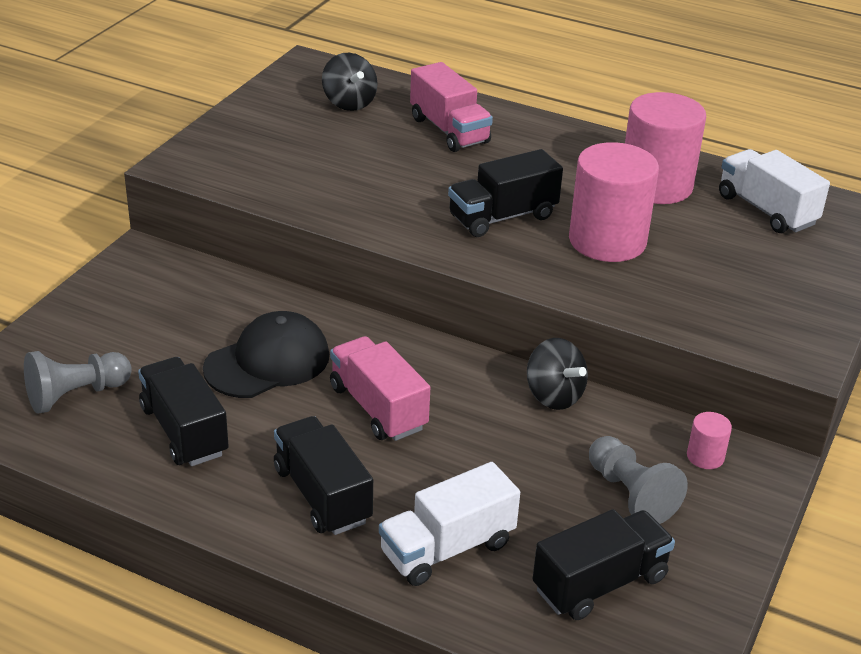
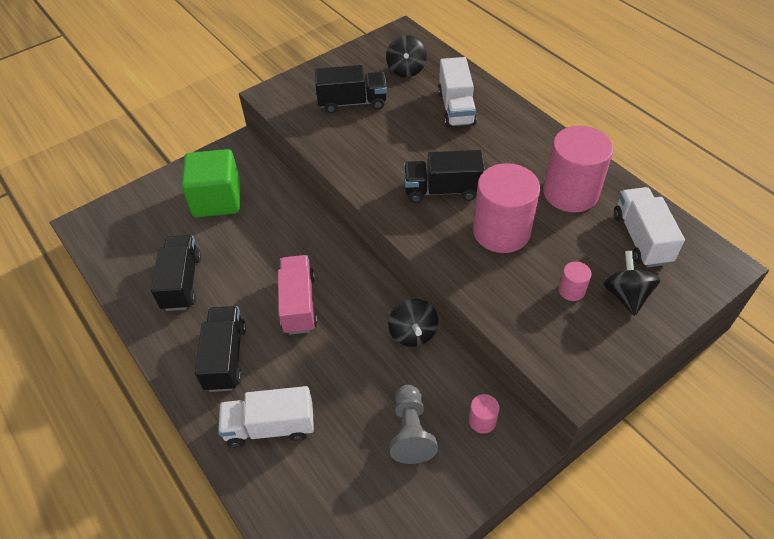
camera: 30 degrees right, 15 degrees up
grey pawn [24,351,132,414] -> none
black cap [203,311,329,398] -> none
pink truck [410,62,493,152] -> white truck [438,57,477,128]
black truck [533,509,675,620] -> black truck moved to [315,65,387,114]
none -> green cube [181,149,241,217]
none -> pink cylinder [558,261,592,301]
none -> black spinning top [603,251,661,316]

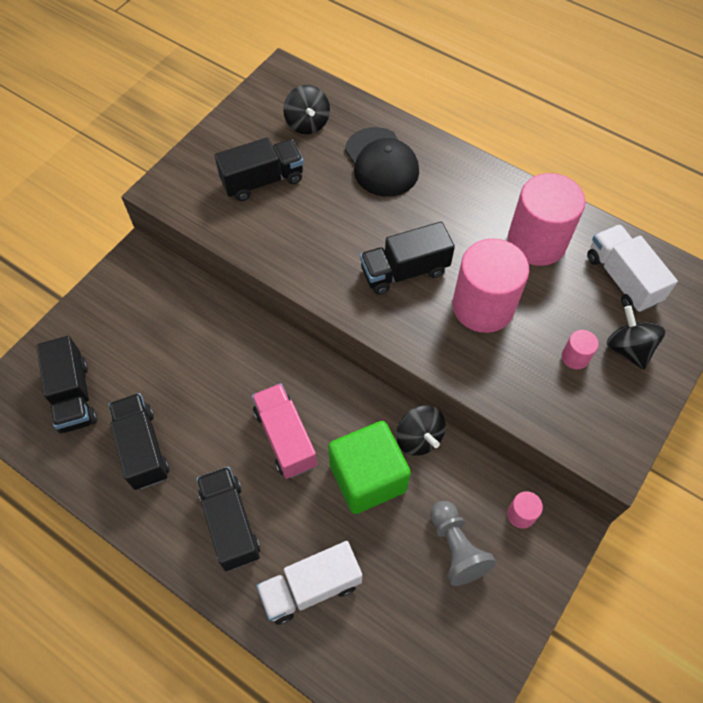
camera: 20 degrees left, 10 degrees up
green cube [181,149,241,217] -> green cube moved to [328,421,411,514]
white truck [438,57,477,128] -> black cap [345,127,419,197]
none -> black truck [36,336,97,433]

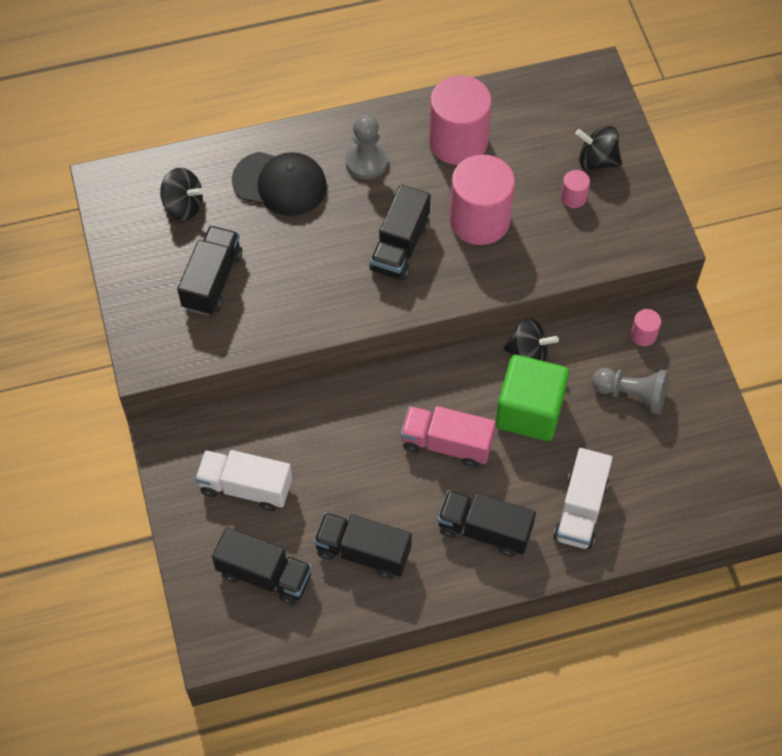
camera: 50 degrees left, 0 degrees up
white truck [587,224,678,312] -> white truck moved to [195,450,292,511]
none -> grey pawn [345,115,388,179]

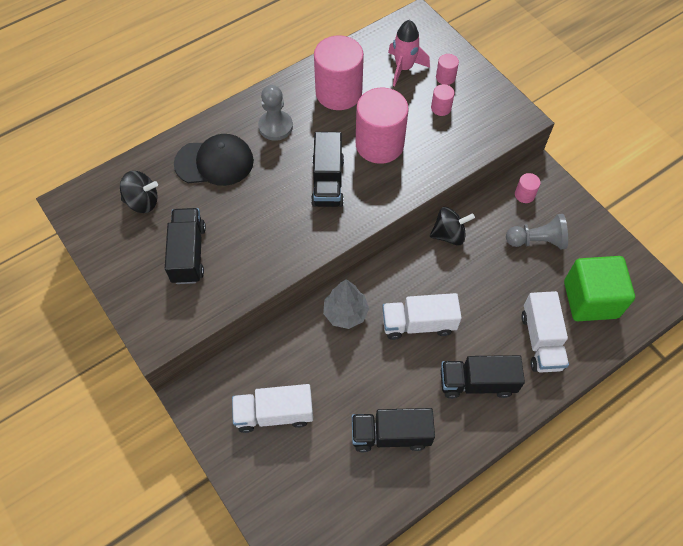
camera: 20 degrees left, 0 degrees up
black truck [212,527,312,605] -> none
pink truck [401,406,496,468] -> white truck [382,293,462,340]
green cube [496,355,569,441] -> green cube moved to [564,256,635,321]
black spinning top [575,126,622,171] -> pink cylinder [436,54,459,85]
none -> grey tree [323,279,369,329]
none -> pink rocket [388,20,430,86]

